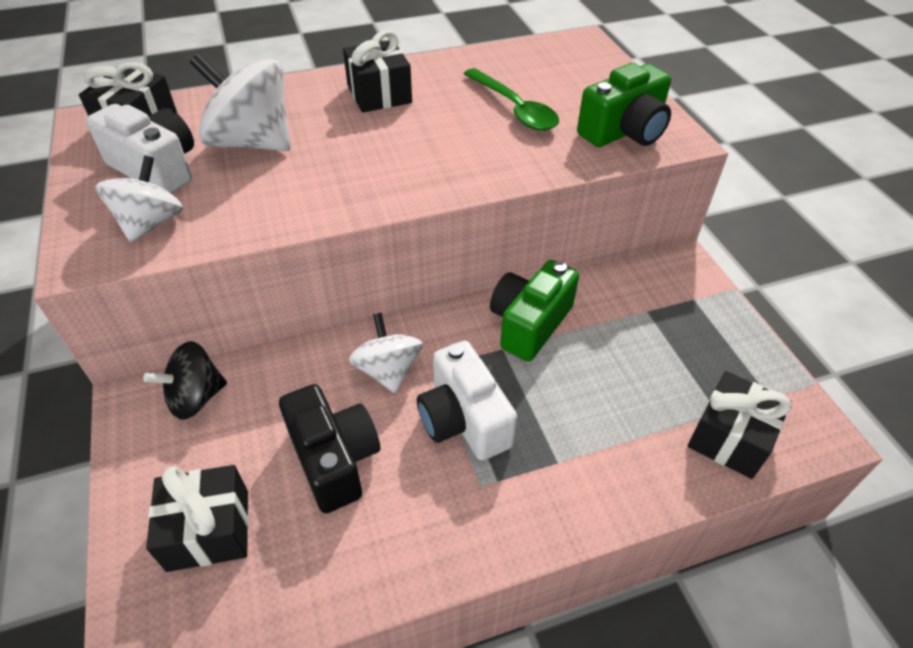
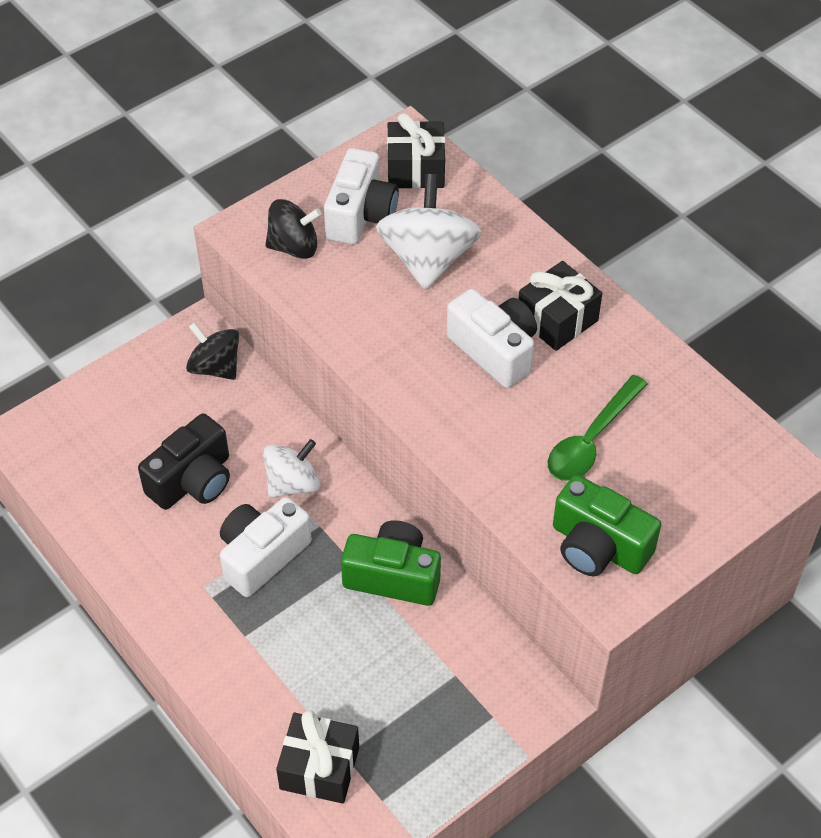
camera: 70 degrees right, 5 degrees up
white spinning top [95,156,183,243] -> black spinning top [265,199,321,259]
black gift [146,465,249,572] -> none
none -> white camera [447,289,537,388]

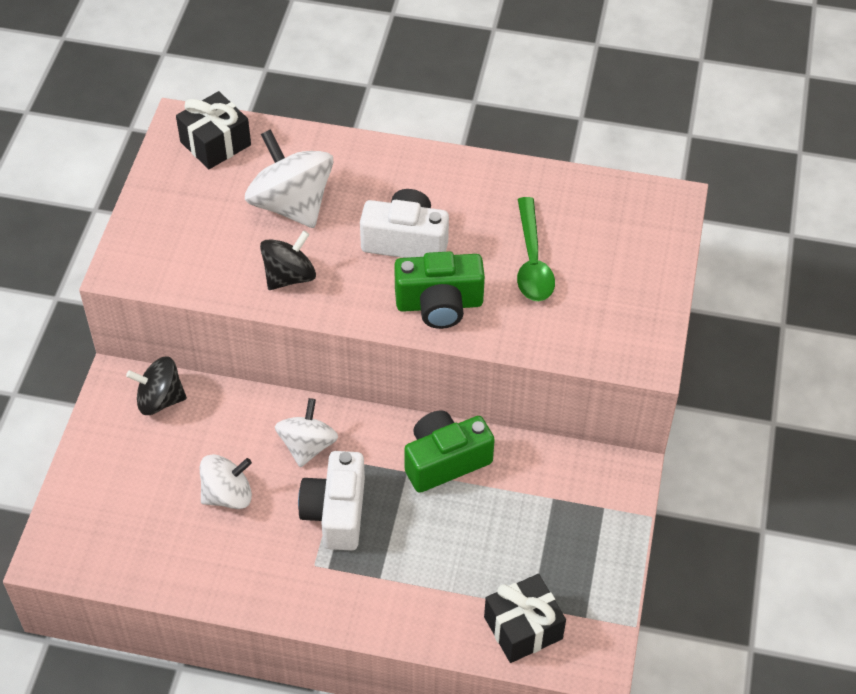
camera: 40 degrees left, 0 degrees up
black camera [138,413,230,510] -> white spinning top [200,454,252,509]
black spinning top [265,199,321,259] -> black spinning top moved to [260,230,316,290]
white camera [324,148,399,245] -> none
black gift [519,261,602,351] -> none
green camera [553,475,661,576] -> green camera moved to [394,251,485,329]

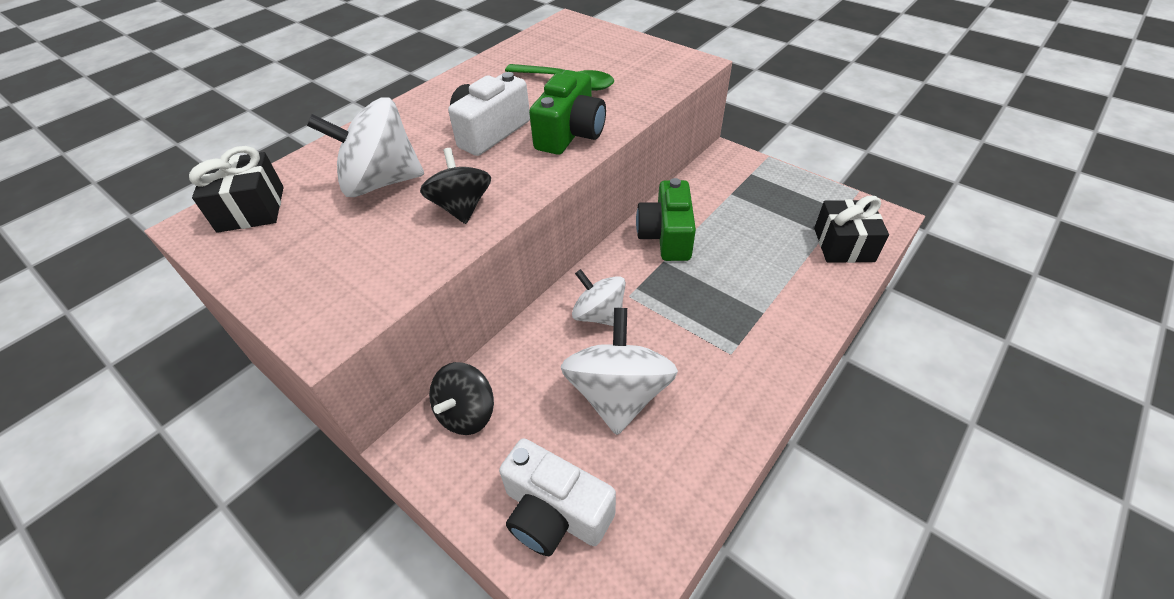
camera: 60 degrees left, 5 degrees down
white spinning top [200,454,252,509] -> white spinning top [561,308,678,435], size x1.56
white camera [298,451,365,551] -> white camera moved to [499,438,616,556]

